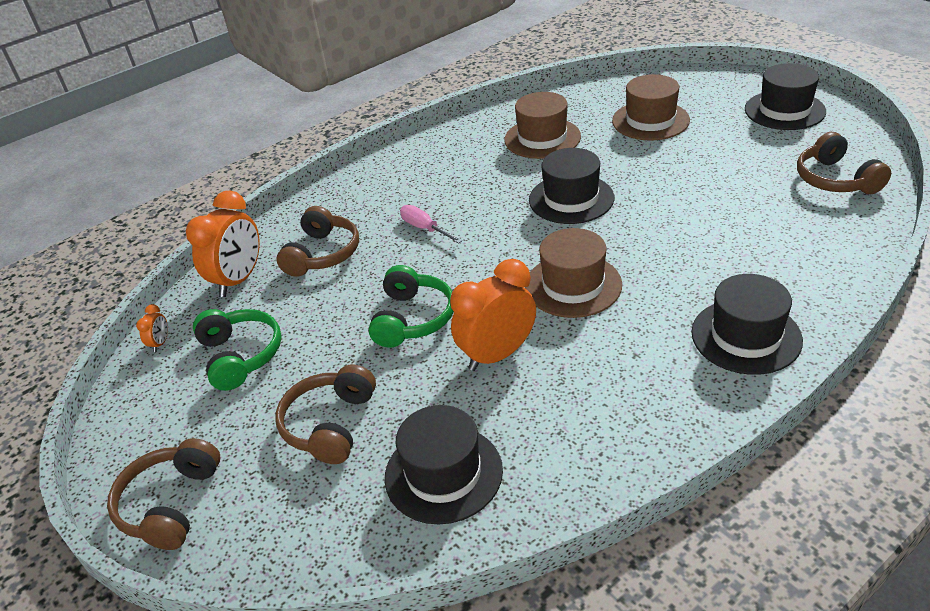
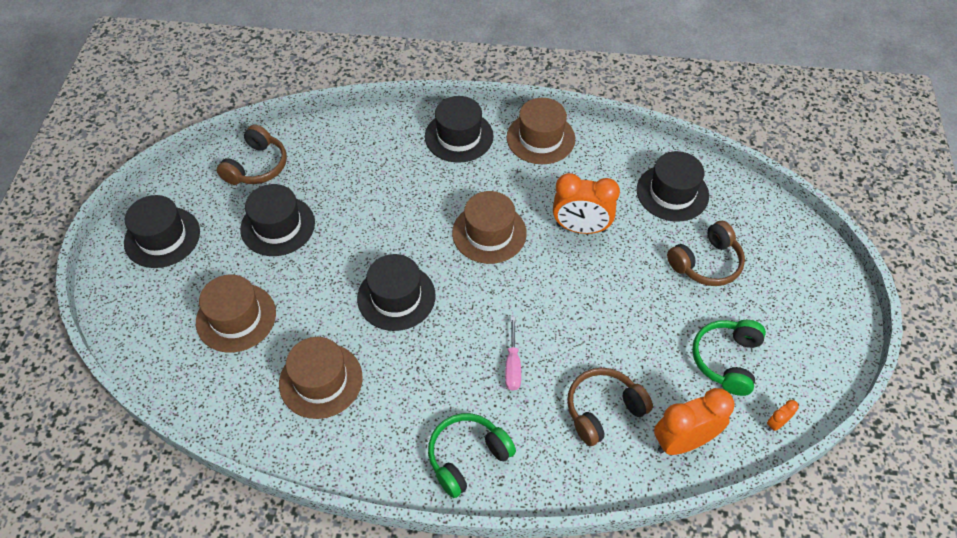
camera: 140 degrees left, 15 degrees up
brown headphones [107,438,220,550] -> none
green headphones [368,265,454,348] -> green headphones moved to [428,413,516,498]
none -> black hat [240,184,315,256]
none -> brown hat [507,98,575,164]

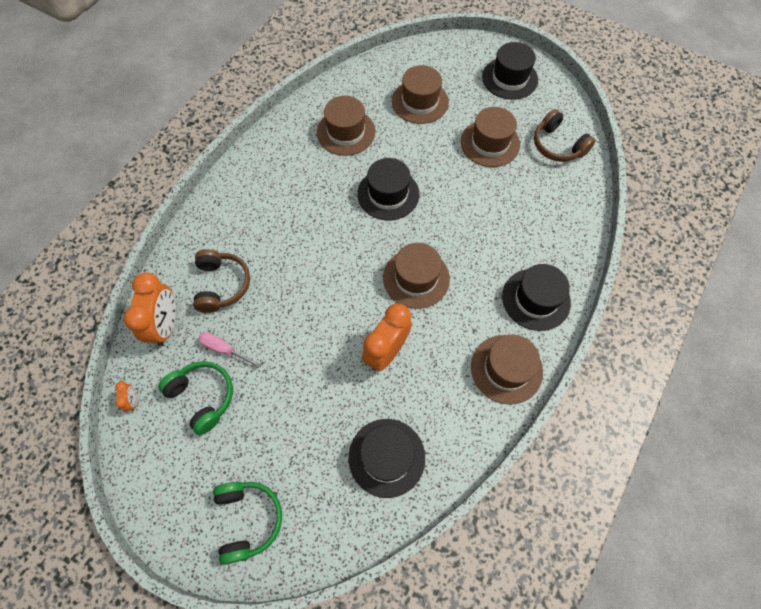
camera: 115 degrees right, 10 degrees up
black hat [240,184,315,256] -> brown hat [461,107,520,167]
green headphones [428,413,516,498] -> green headphones moved to [213,482,282,565]
pink screwdriver [505,317,521,391] -> pink screwdriver moved to [198,332,261,368]
brown headphones [667,221,745,286] -> none

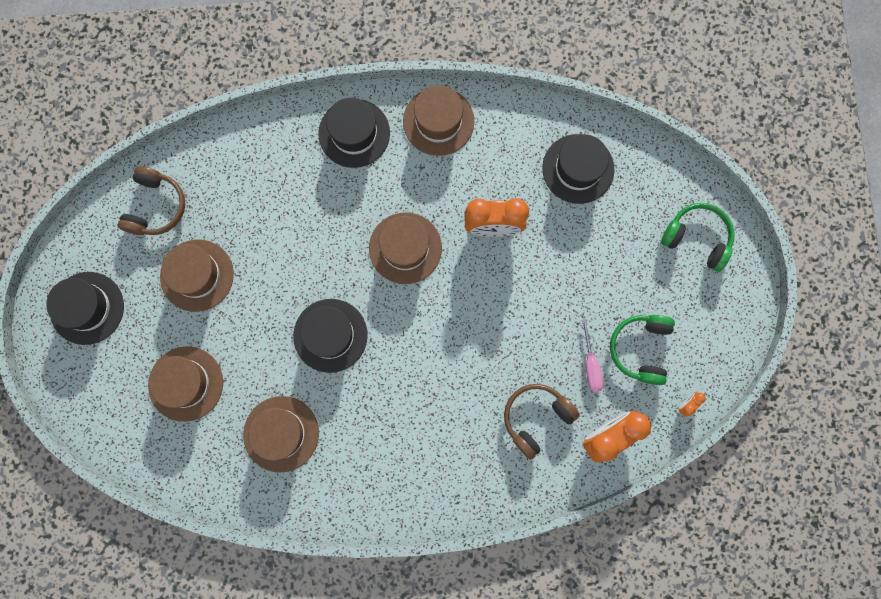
camera: 125 degrees left, 15 degrees up
green headphones [213,482,282,565] -> green headphones turned 75 degrees clockwise [661,203,735,272]

